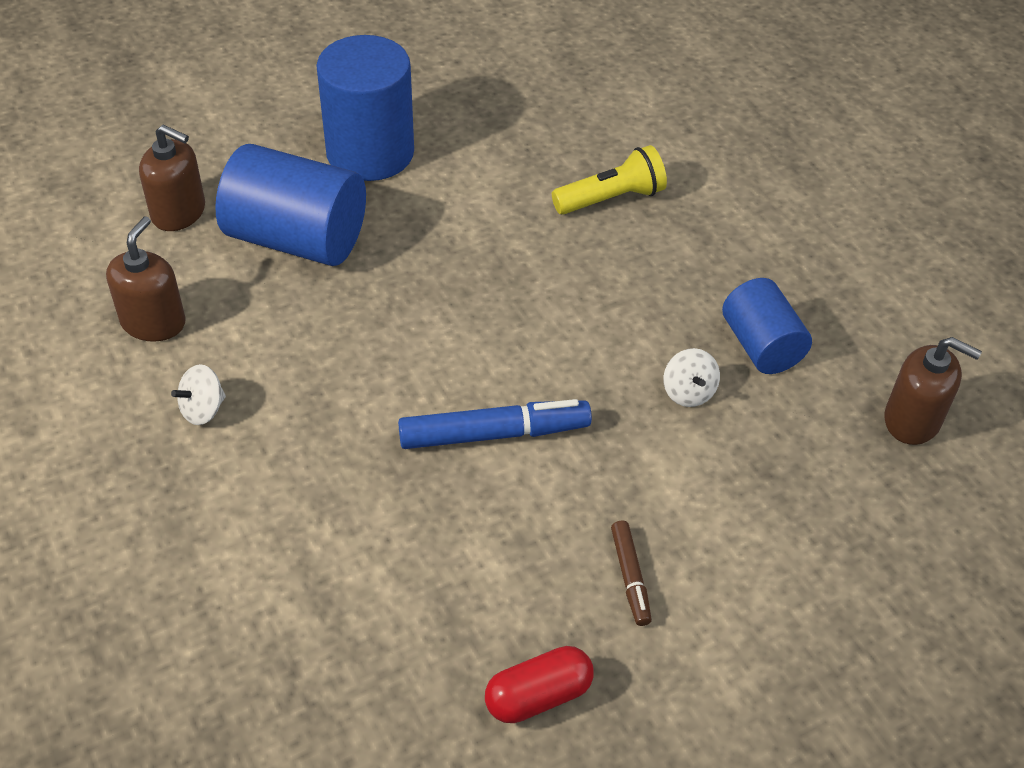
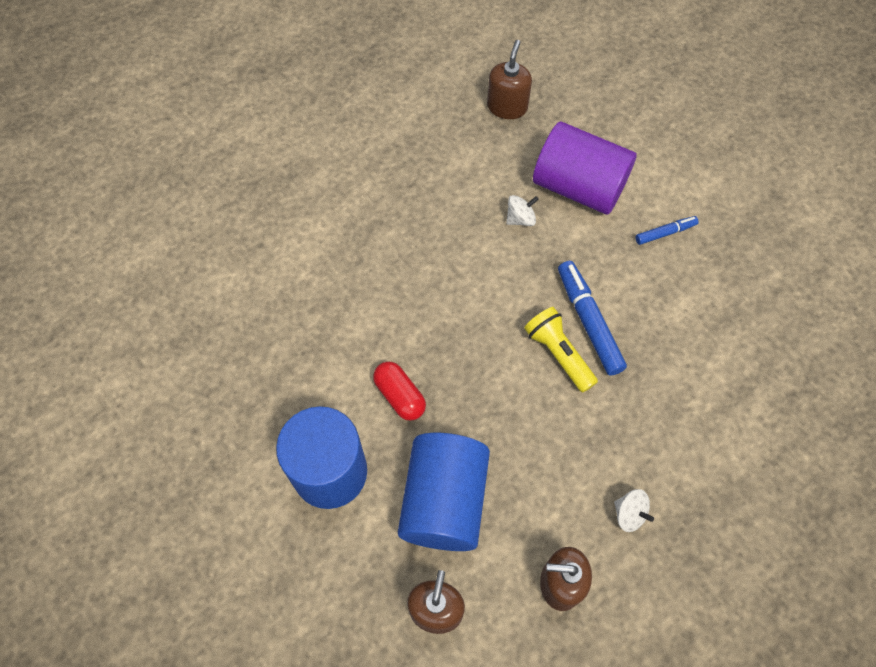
camera: 100 degrees left, 15 degrees up
red capsule [485,646,594,723] -> red capsule moved to [373,361,426,421]
yellow flashlight [552,145,667,215] -> yellow flashlight moved to [524,307,598,393]
brown marker [611,521,652,626] -> blue marker [635,216,699,245]
blue cylinder [722,278,812,374] -> none
none -> purple cylinder [533,122,637,215]

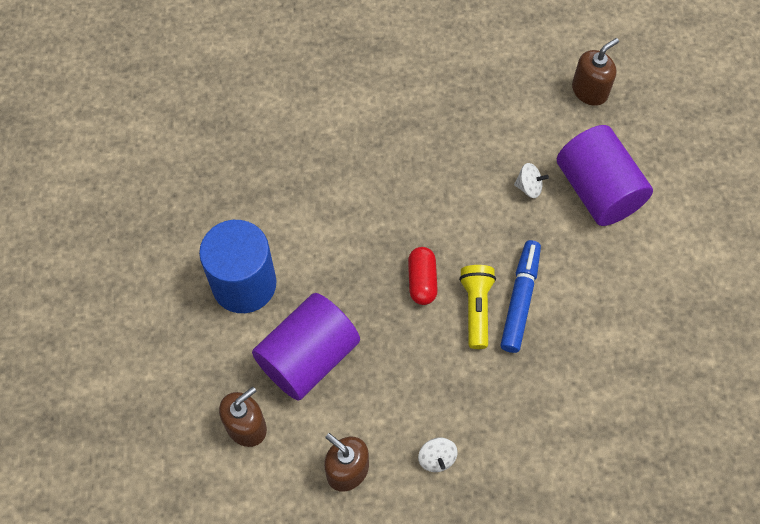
camera: 35 degrees right, 0 degrees up
red capsule [373,361,426,421] -> red capsule moved to [408,247,438,305]
blue cylinder [398,433,490,551] -> purple cylinder [252,293,360,401]
blue marker [635,216,699,245] -> none

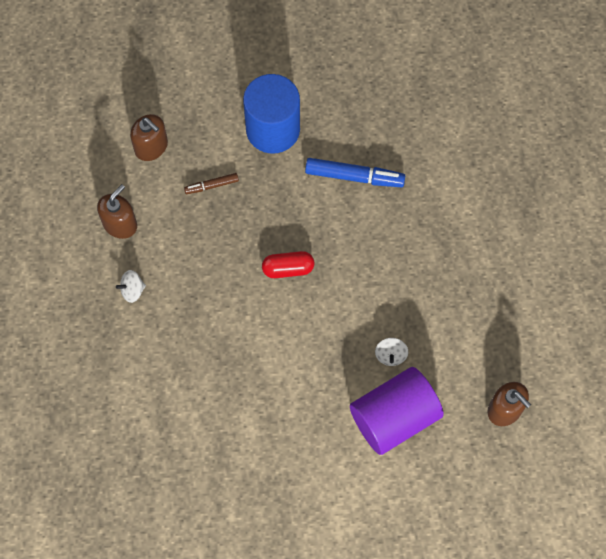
camera: 85 degrees right, 5 degrees up
purple cylinder [252,293,360,401] -> brown marker [184,173,239,194]
yellow flashlight [459,265,496,349] -> none
blue marker [500,240,541,353] -> blue marker moved to [305,158,405,187]

